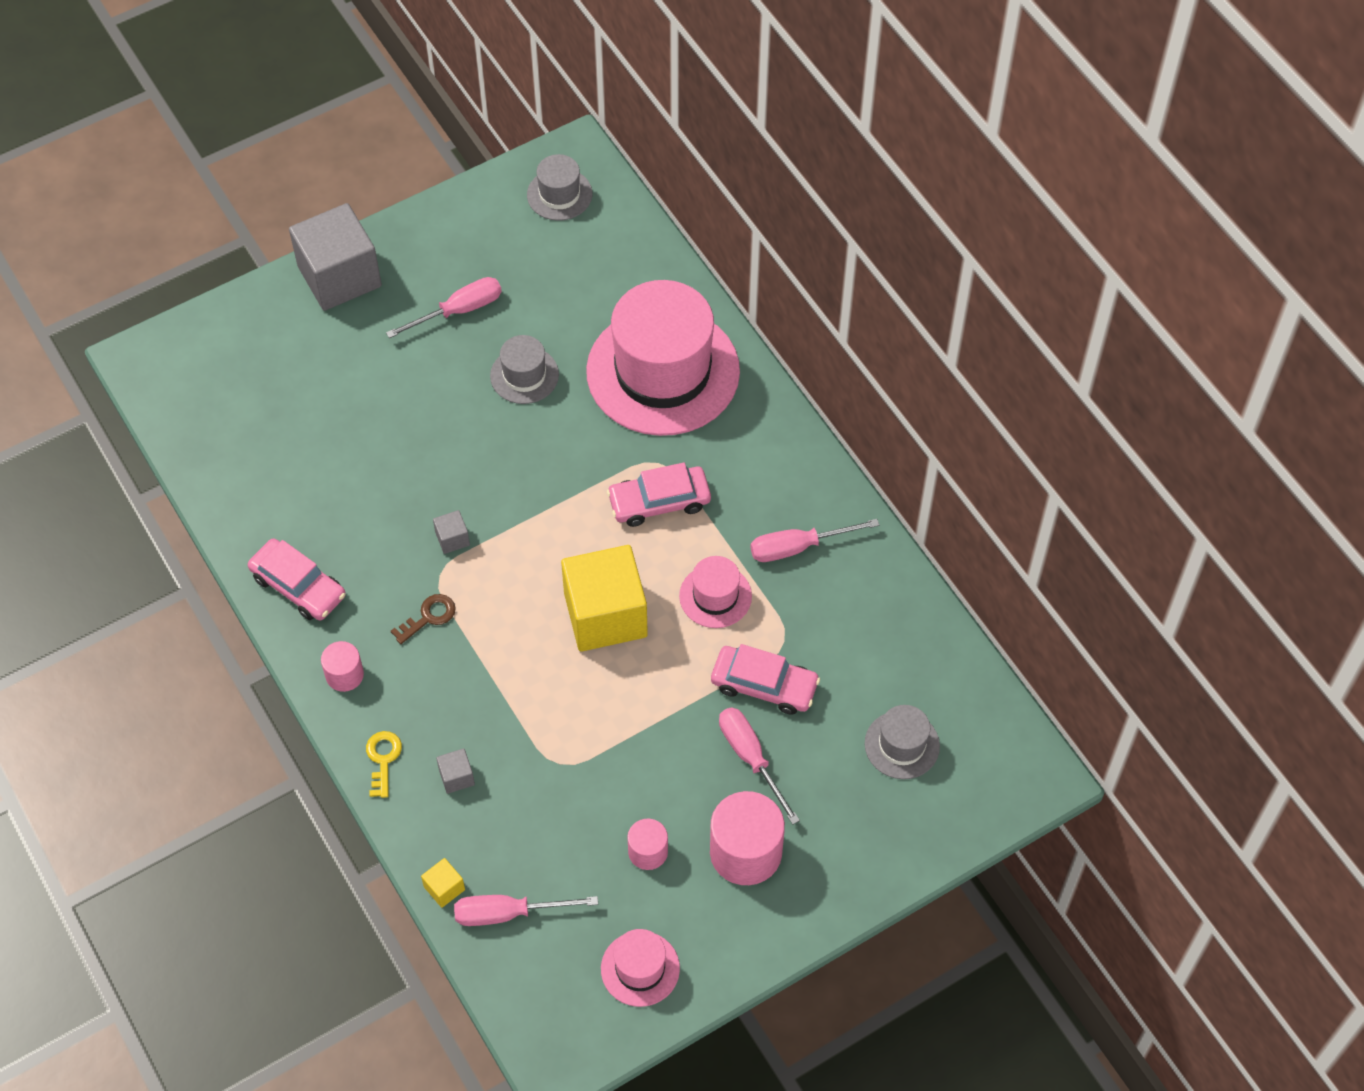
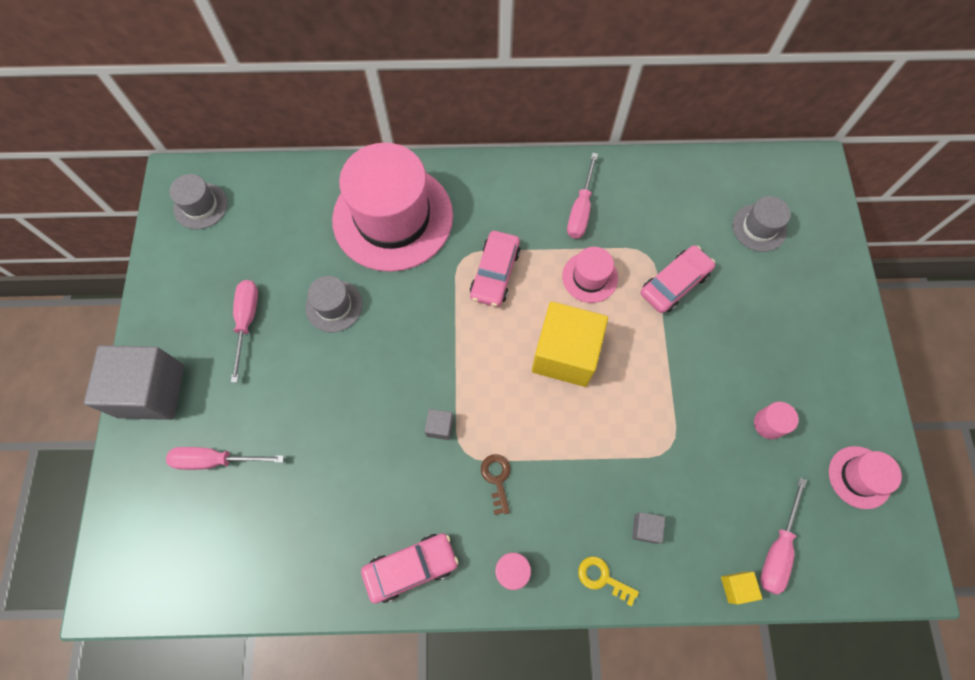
camera: 60 degrees left, 10 degrees up
pink cylinder [710,791,785,885] -> none
pink screwdriver [719,707,800,825] -> pink screwdriver moved to [166,447,284,470]

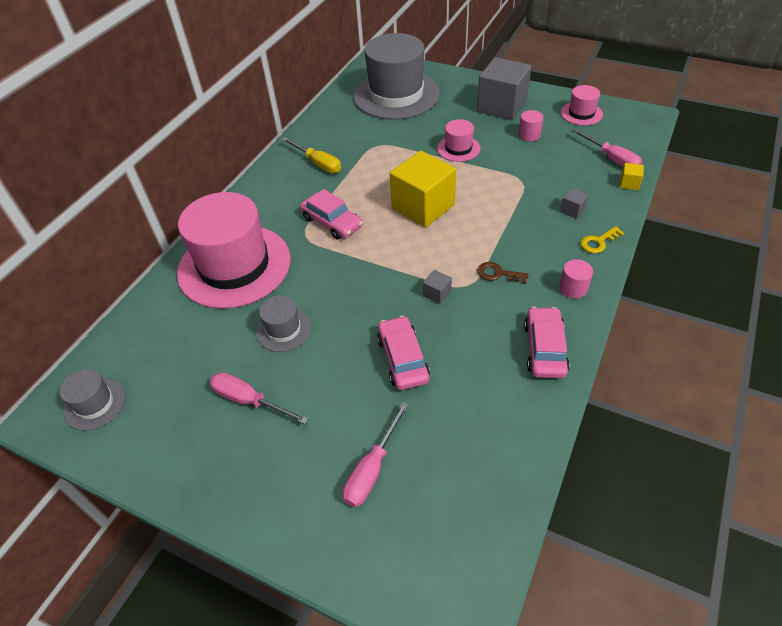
camera: 60 degrees left, 20 degrees down
grey cube [84,345,184,420] -> grey cube moved to [477,57,532,120]
pink hat [562,247,618,303] -> pink hat moved to [437,119,480,162]
pink screwdriver [567,153,598,239] -> yellow screwdriver [282,137,341,173]
pink car [640,245,715,313] -> pink car moved to [377,316,430,390]
grey hat [732,196,791,252] -> grey hat [353,33,440,120], size x2.23

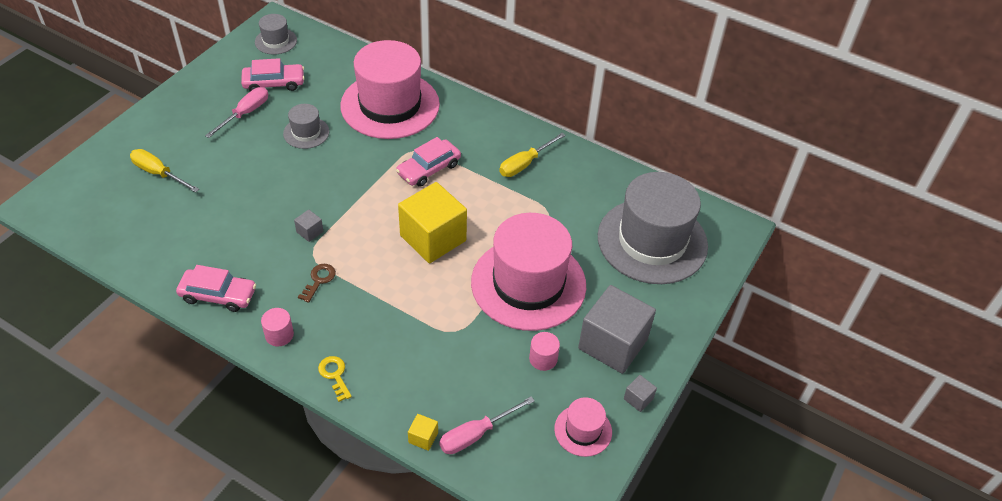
camera: 90 degrees right, 0 degrees up
pink screwdriver [343,402,409,507] -> yellow screwdriver [130,149,199,193]
pink car [377,316,430,390] -> pink car moved to [241,58,305,91]
pink hat [437,119,480,162] -> pink hat [471,213,586,331], size x2.23
grey cube [560,188,589,219] -> grey cube moved to [624,375,657,412]

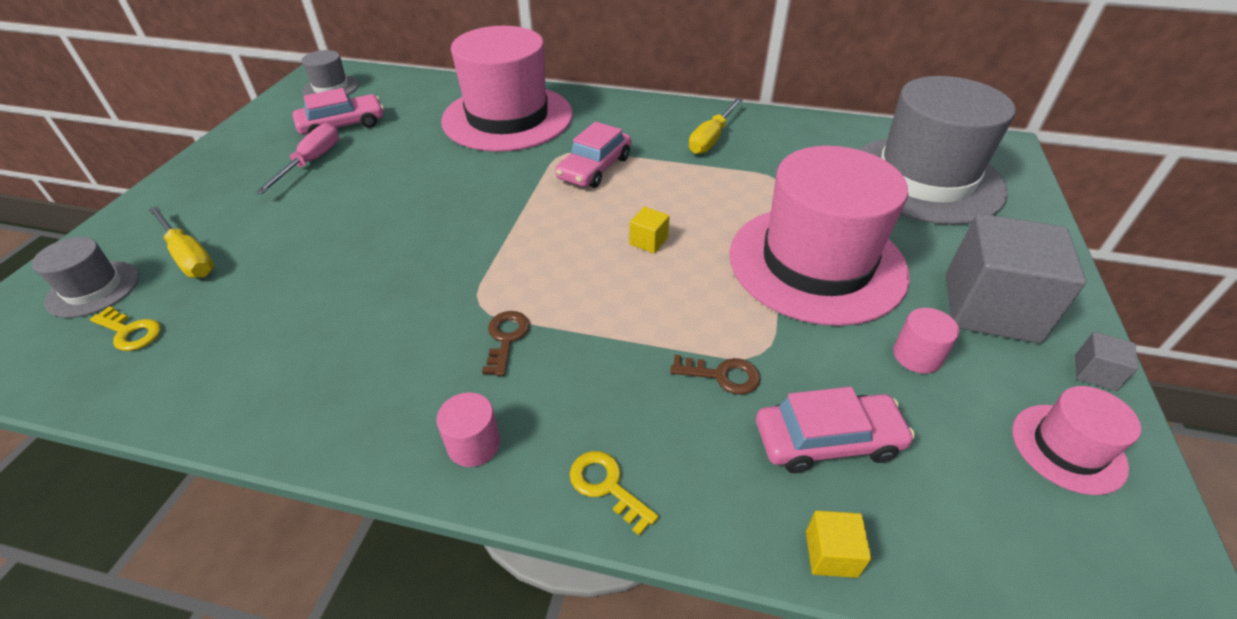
camera: 15 degrees left, 5 degrees down
yellow screwdriver [130,149,199,193] -> yellow screwdriver turned 150 degrees counterclockwise [148,206,214,278]
pink car [176,265,256,312] -> pink car moved to [756,387,915,473]
grey hat [283,104,330,149] -> grey hat moved to [32,237,139,318]
grey cube [294,210,323,242] -> none
yellow cube [398,182,467,263] -> yellow cube [629,207,670,254], size x0.40
pink screwdriver [439,396,535,454] -> none
none -> yellow key [90,306,161,351]
none -> brown key [670,355,761,395]

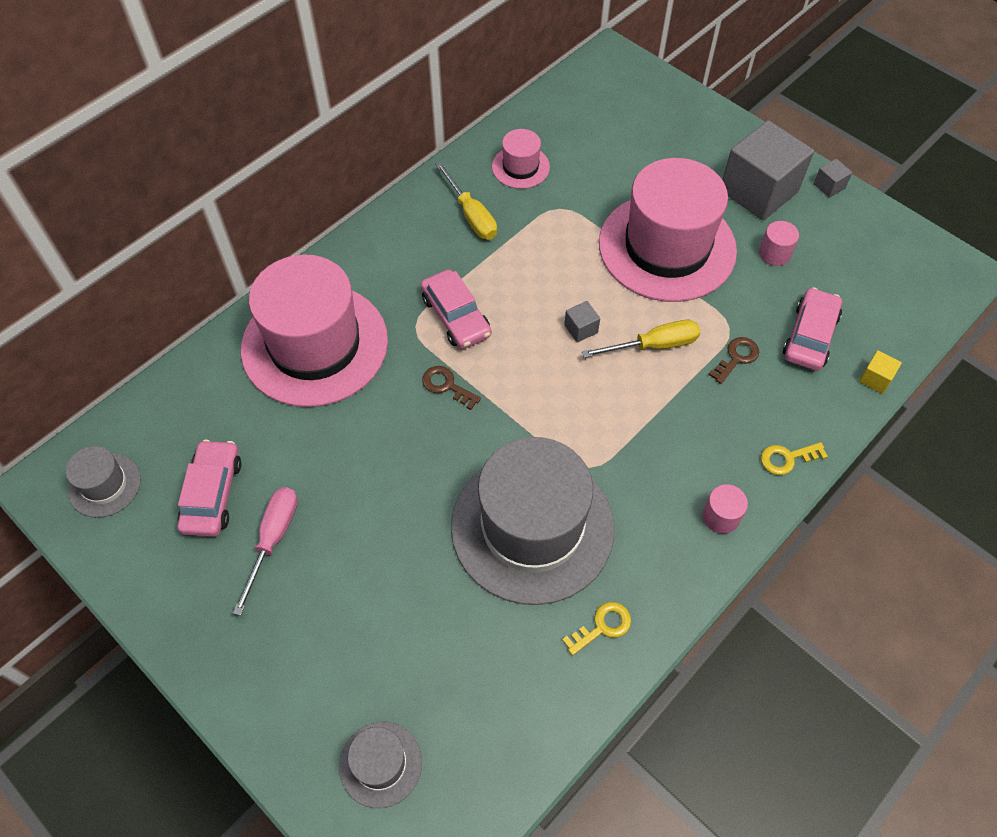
camera: 60 degrees left, 15 degrees up
yellow key [90,306,161,351] -> yellow key moved to [562,602,631,656]
yellow screwdriver [148,206,214,278] -> yellow screwdriver moved to [582,320,700,358]
pink screwdriver [255,123,339,194] -> pink screwdriver turned 60 degrees clockwise [233,487,298,616]
brown key [482,311,530,376] -> brown key moved to [422,366,481,410]
yellow cube [629,207,670,254] -> grey cube [564,301,600,342]
grey hat [858,76,1016,225] -> grey hat moved to [451,437,614,605]
pink hat [1012,386,1141,495] -> pink hat moved to [492,129,550,189]

